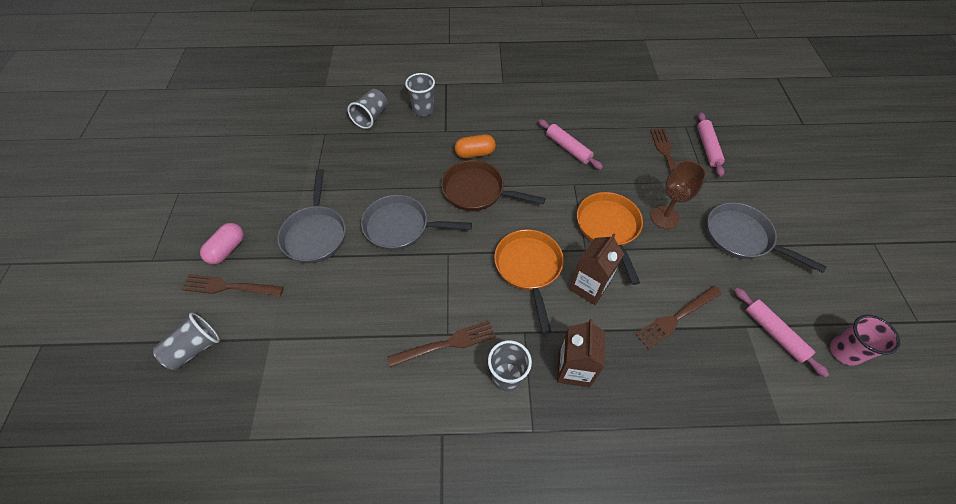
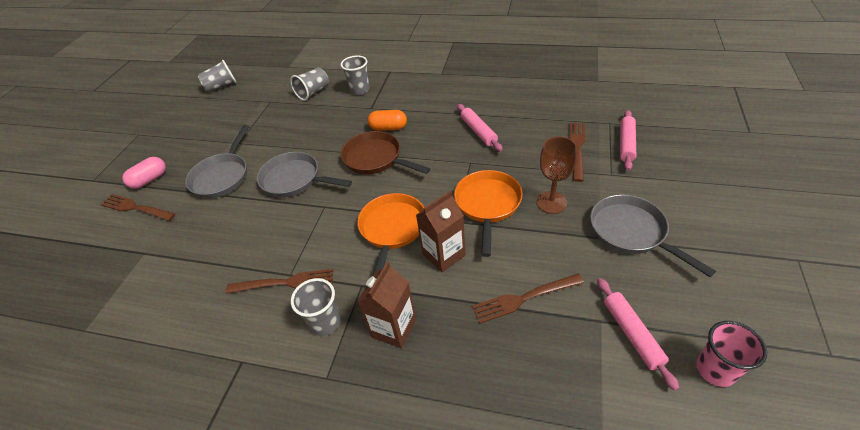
camera: 20 degrees right, 10 degrees down
grey cup [153,313,220,370] -> grey cup moved to [198,60,237,92]

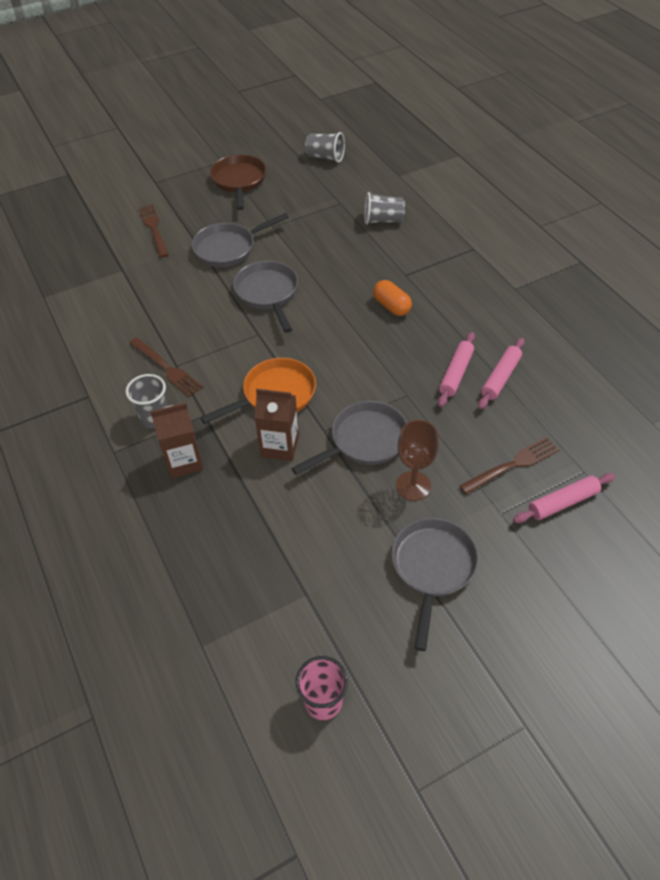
camera: 45 degrees right, 5 degrees up
pink capsule [122,157,166,189] -> none
grey cup [341,55,370,95] -> none
brown pan [341,131,430,174] -> brown pan moved to [210,155,266,210]
orange pan [454,170,523,257] -> grey pan [291,401,407,475]
brown fork [472,274,584,324] -> none
pink rolling pin [597,278,679,391] -> pink rolling pin moved to [478,338,525,409]

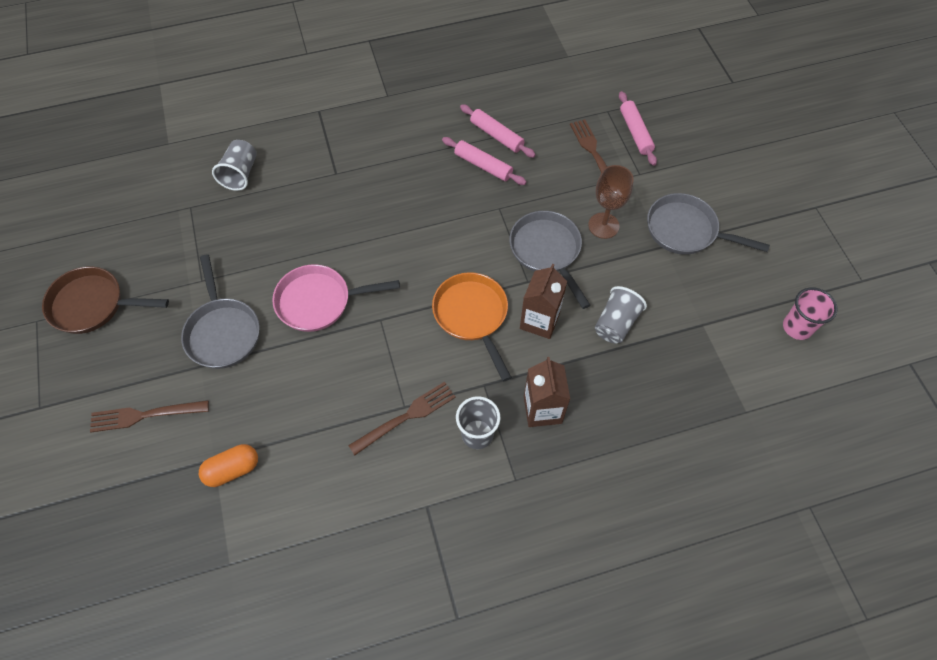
camera: 80 degrees left, 10 degrees up
grey pan [233,261,298,333] -> pink pan [272,264,400,332]
grey cup [305,132,345,163] -> grey cup moved to [595,286,647,343]
orange capsule [373,280,412,316] -> orange capsule moved to [199,444,258,487]

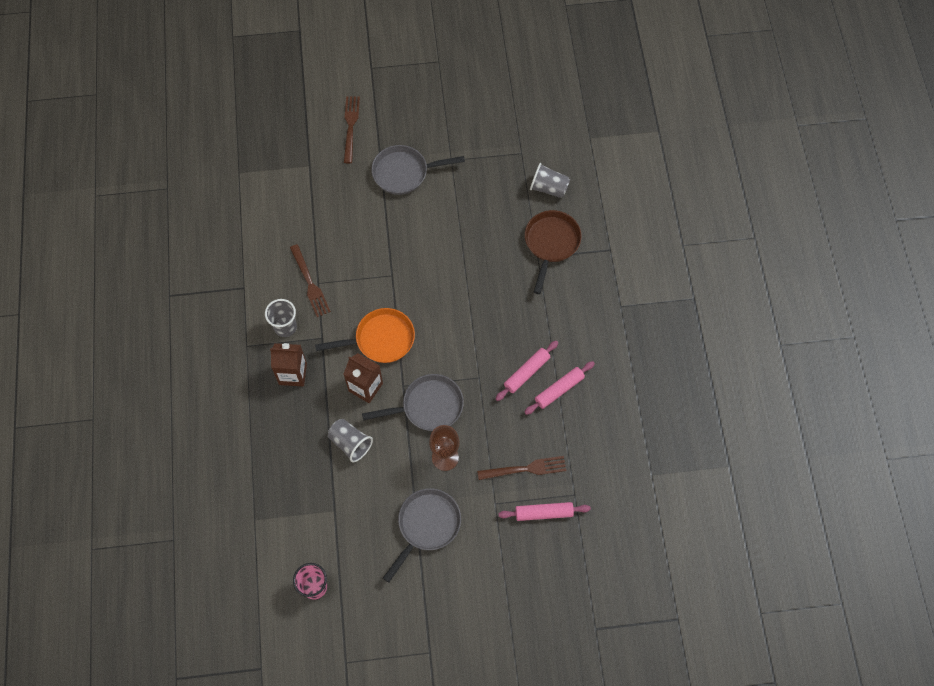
camera: 100 degrees right, 5 degrees up
brown pan [42,266,169,334] -> brown pan moved to [525,210,582,294]
orange capsule [199,444,258,487] -> none
pink pan [272,264,400,332] -> none

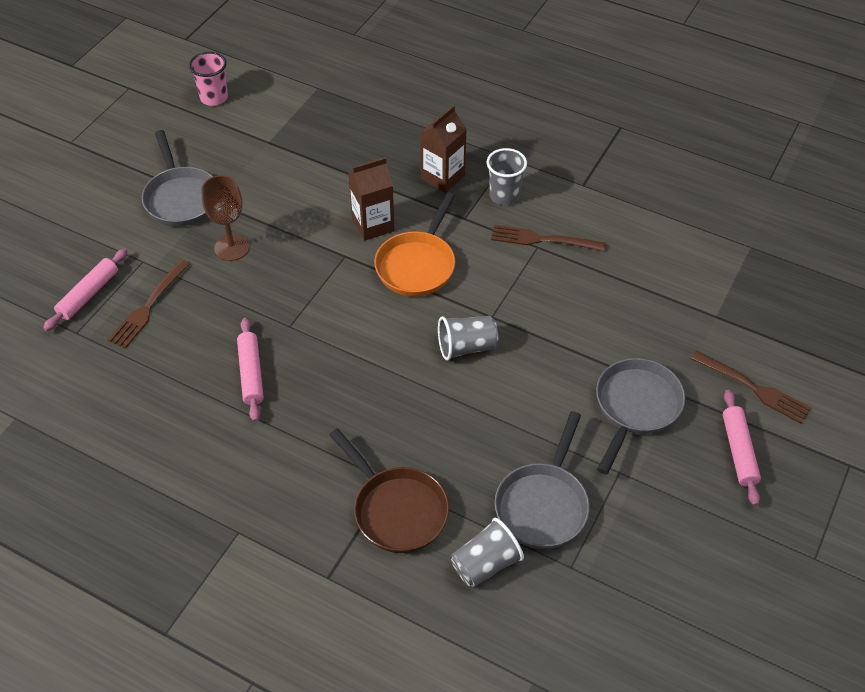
camera: 125 degrees right, 15 degrees down
grey cup [328,419,373,462] -> grey cup moved to [438,316,498,361]
grey pan [362,374,464,431] -> grey pan moved to [495,411,590,549]
pink rolling pin [524,361,595,415] -> pink rolling pin moved to [723,390,761,506]

